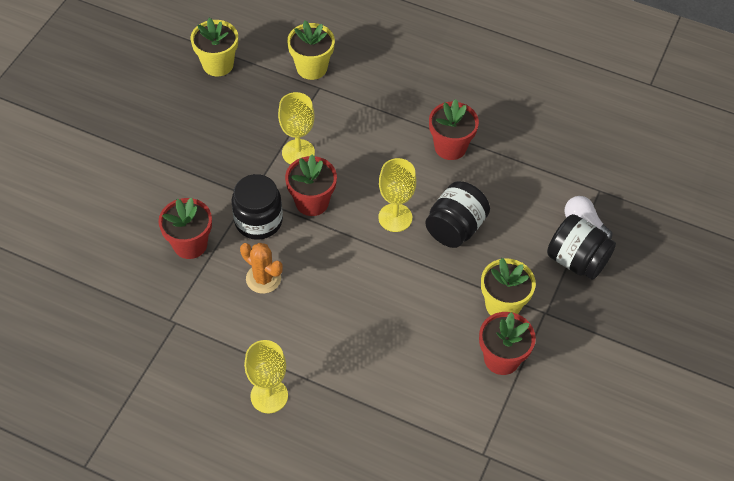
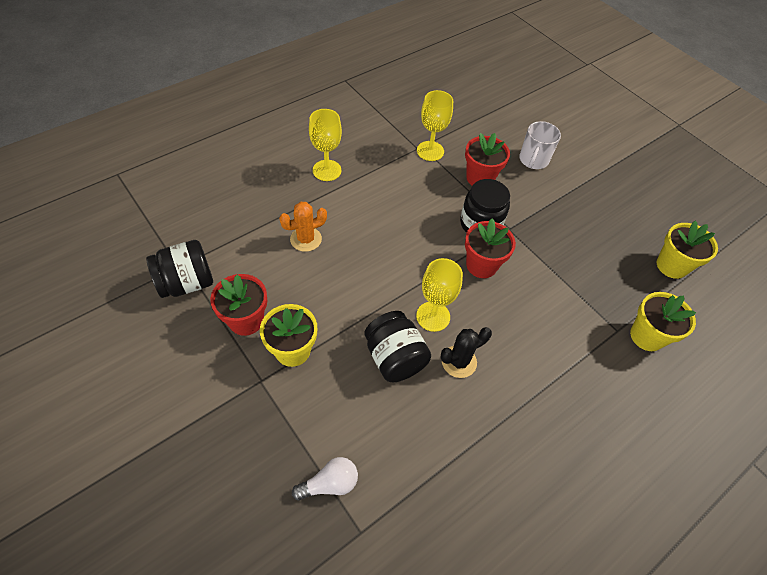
camera: 115 degrees right, 0 degrees up
orange cactus [240,243,283,294] -> orange cactus moved to [279,202,327,252]
yellow goblet [278,92,315,164] -> yellow goblet moved to [417,90,453,161]
red flower pot [429,99,479,160] -> none
black jar [547,214,616,280] -> black jar moved to [146,240,213,298]
none -> black cactus [440,327,492,378]
none -> white mug [519,121,561,169]

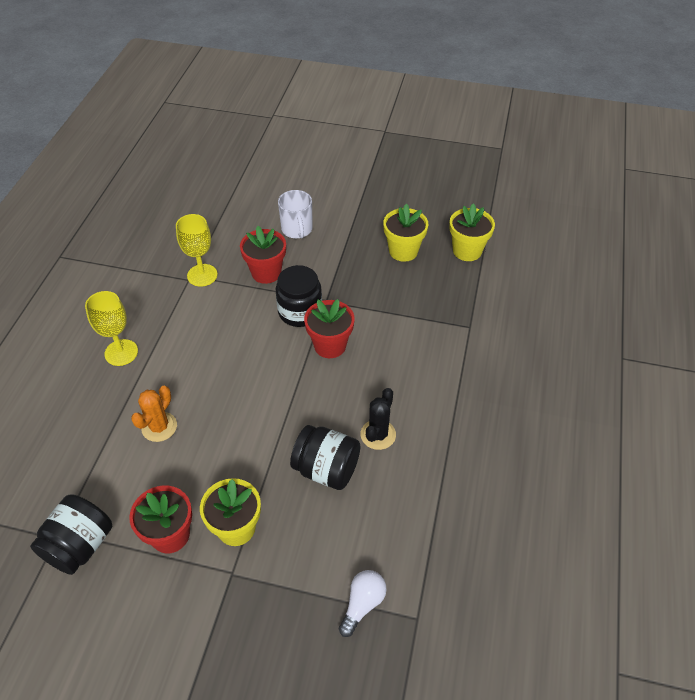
camera: 35 degrees left, 5 degrees down
yellow goblet [416,258,463,332] -> none
yellow flower pot [630,292,696,351] -> yellow flower pot moved to [383,204,428,262]

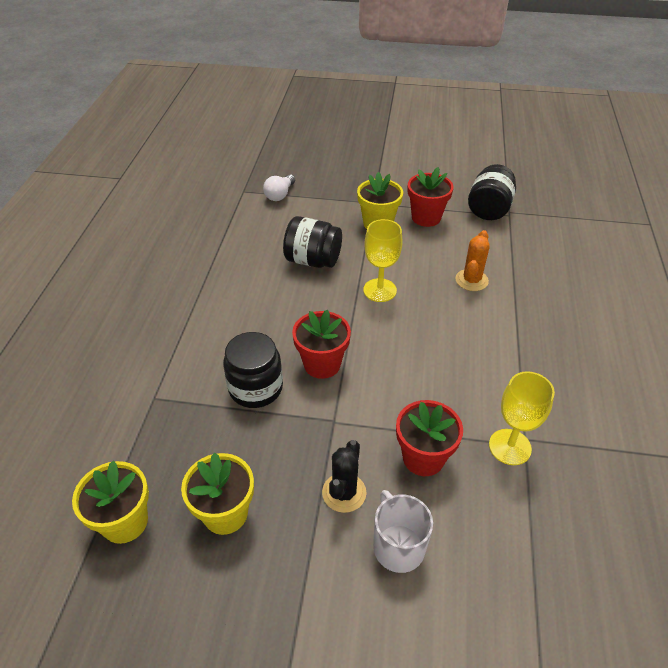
camera: 175 degrees right, 5 degrees down
yellow goblet [85,291,138,366] -> yellow goblet moved to [363,219,403,302]
black jar [276,265,322,327] -> black jar moved to [223,332,283,408]
black cactus [361,388,396,450] -> black cactus moved to [322,440,367,513]

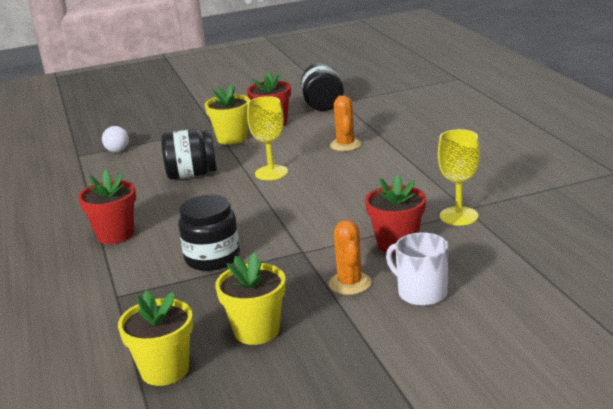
camera: 25 degrees left, 20 degrees down
red flower pot [292,310,351,379] -> red flower pot moved to [78,170,136,244]
black cactus [322,440,367,513] -> orange cactus [329,220,371,295]

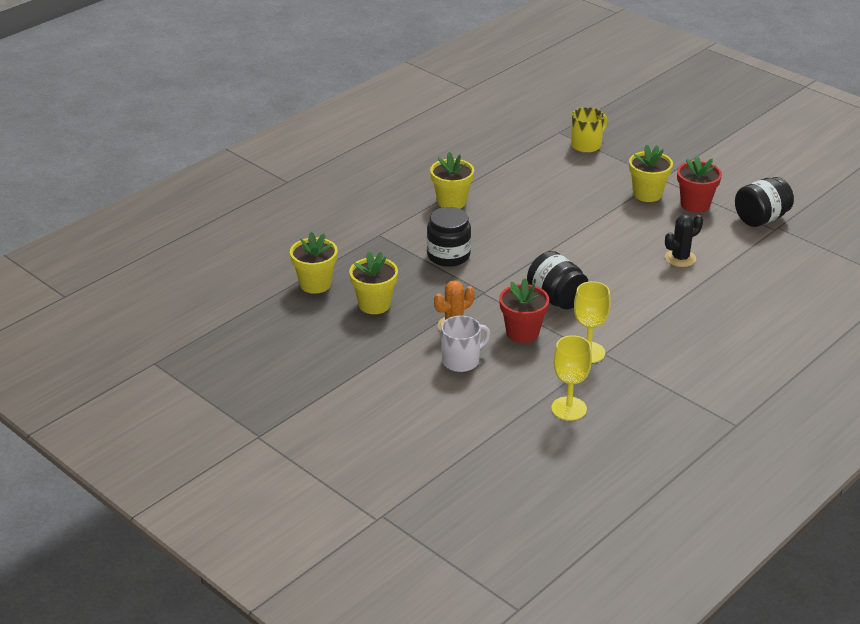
camera: 60 degrees right, 10 degrees up
red flower pot [78,170,136,244] -> yellow flower pot [430,152,474,209]
white light bulb [102,126,129,152] -> yellow mug [571,107,607,153]
black jar [161,129,217,180] -> black jar moved to [527,251,589,310]
yellow goblet [247,96,288,180] -> yellow goblet moved to [551,335,592,421]
orange cactus [330,95,361,151] -> black cactus [665,214,703,267]
white mug [386,232,448,306] -> white mug turned 45 degrees clockwise [441,315,490,372]

